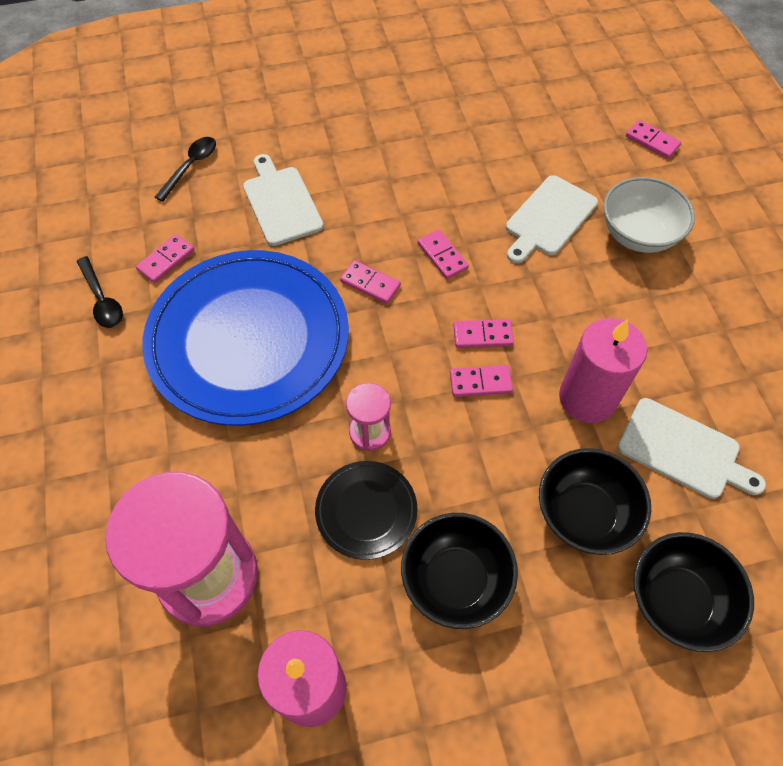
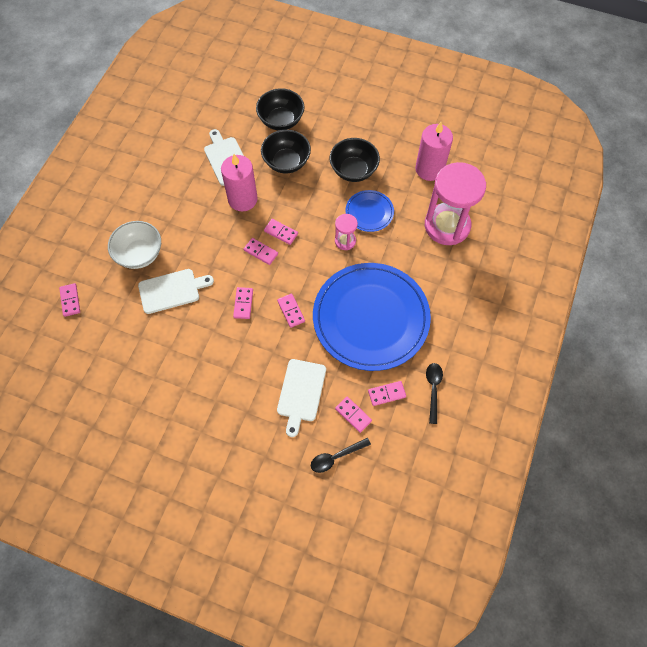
camera: 145 degrees left, 5 degrees up
black plate [315,461,418,560] -> blue plate [345,190,394,232]
none -> pink domino [335,397,372,433]

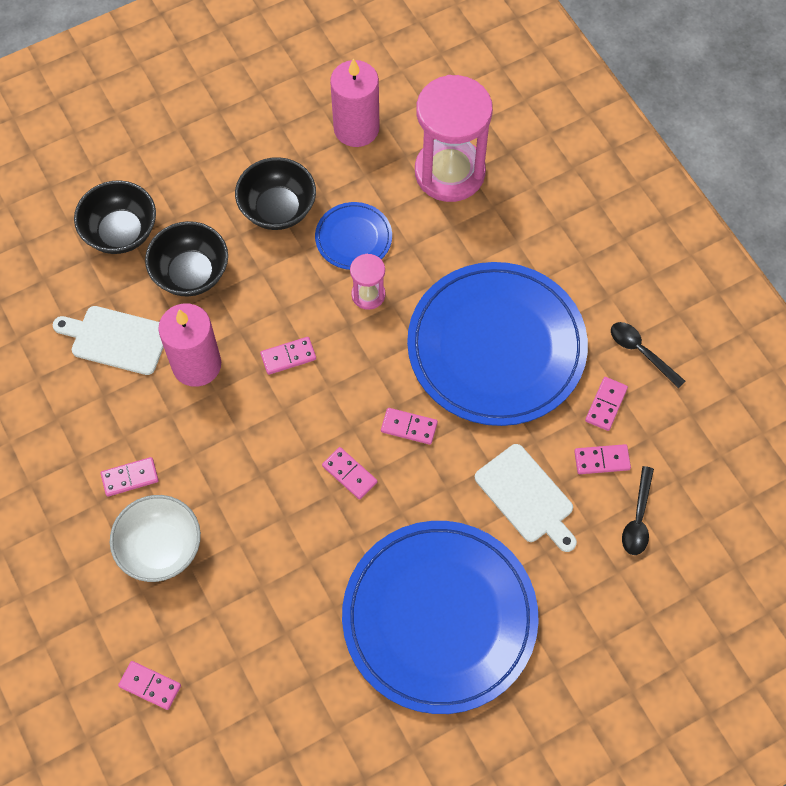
camera: 50 degrees left, 0 degrees up
white cutting board [138,269,214,314] -> none
pink domino [244,238,278,265] -> pink domino moved to [101,457,159,497]
none -> blue plate [342,521,539,714]

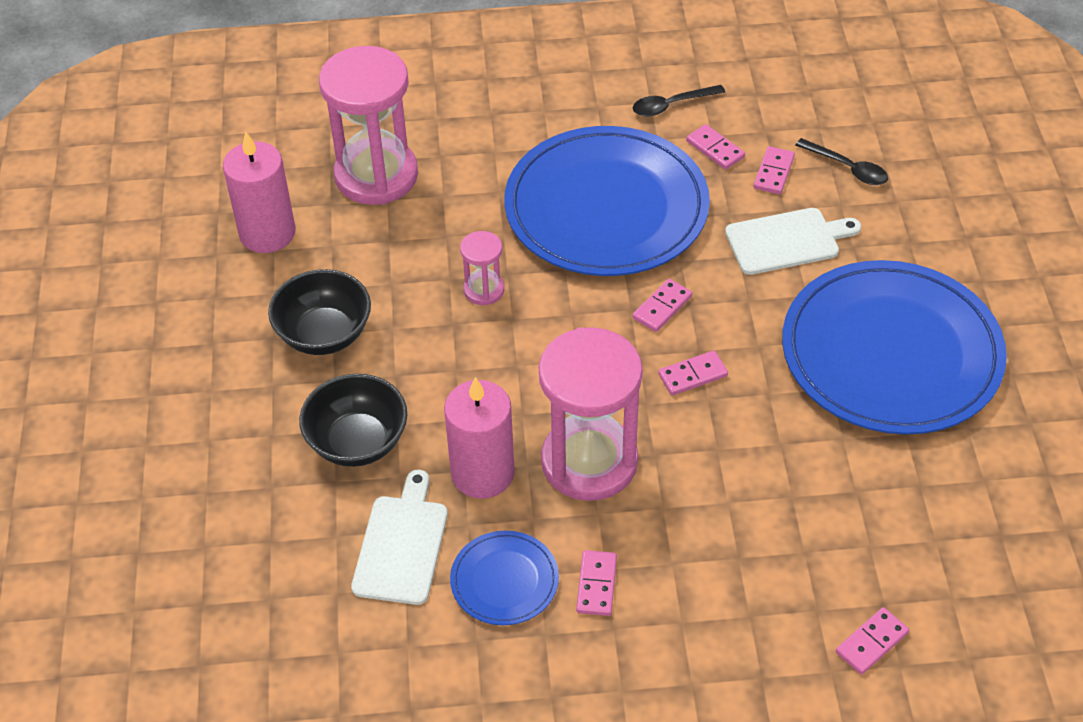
camera: 65 degrees left, 15 degrees down
white cutting board [53,306,164,375] -> white cutting board turned 150 degrees clockwise [351,470,448,605]
black bowl [74,181,156,254] -> none
white bowl [110,495,201,582] -> none
pink domino [260,337,316,375] -> none
blue plate [315,202,392,270] -> blue plate moved to [450,531,559,625]
none -> pink hourglass [539,327,643,501]

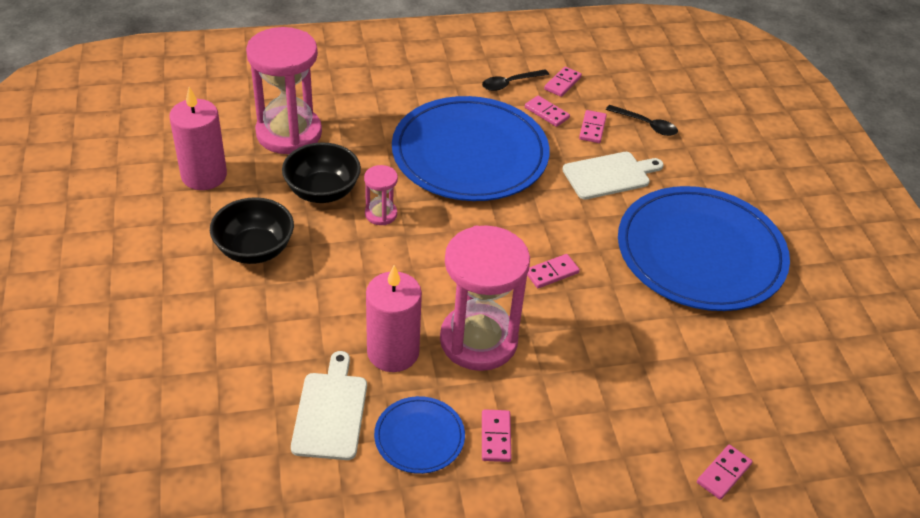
camera: 10 degrees left, 5 degrees down
black bowl [299,374,407,467] -> black bowl moved to [282,142,361,203]
pink domino [633,279,692,332] -> pink domino moved to [544,67,582,97]

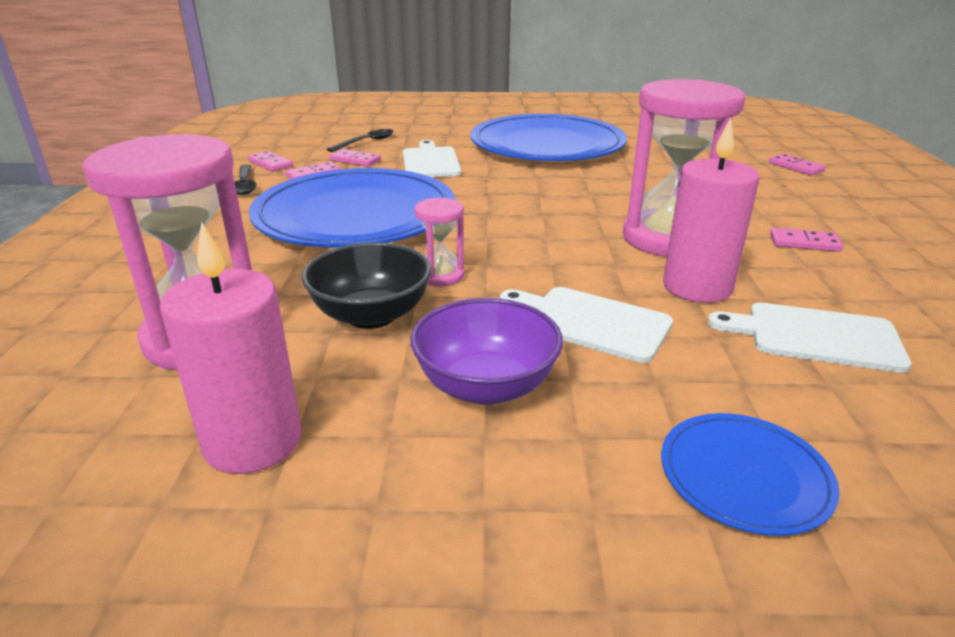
camera: 75 degrees left, 15 degrees down
black bowl [210,197,294,264] -> purple bowl [411,298,563,405]
blue plate [374,396,465,474] -> blue plate moved to [661,413,840,536]
pink domino [527,254,580,288] -> none
none -> white cutting board [500,287,673,363]

